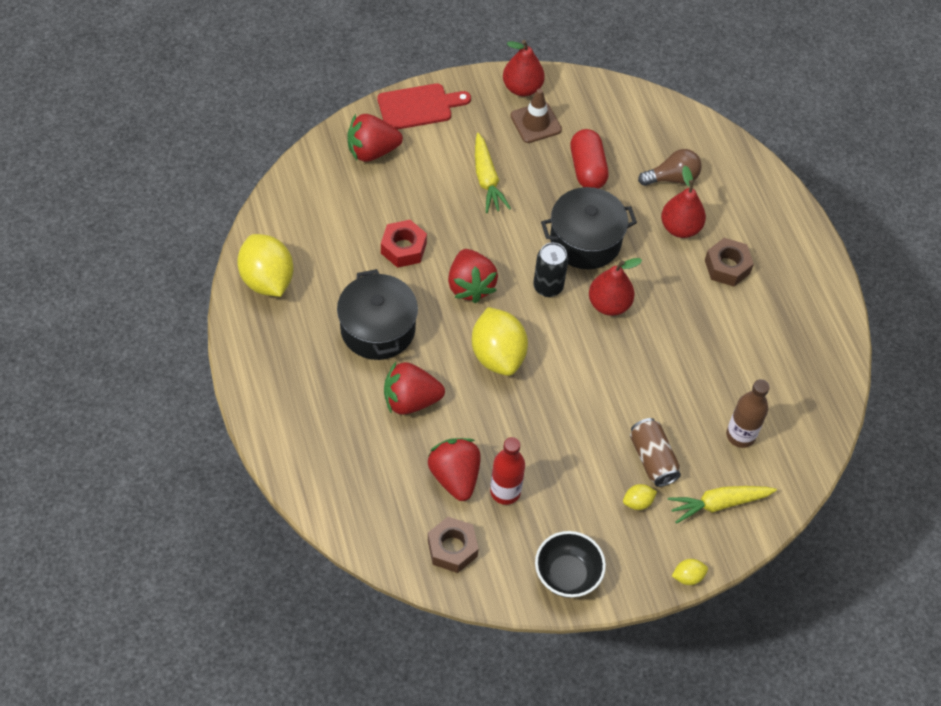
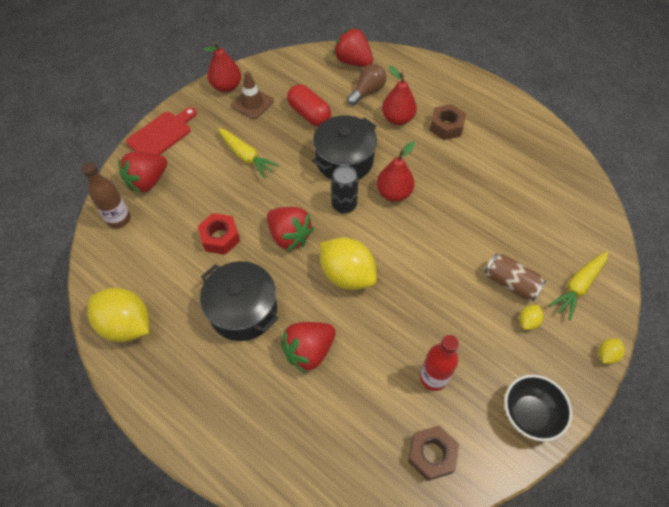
camera: 30 degrees left, 0 degrees up
red strawberry [428,438,481,501] -> red strawberry moved to [333,28,373,67]
brown bottle [726,379,770,448] -> brown bottle moved to [81,162,131,228]

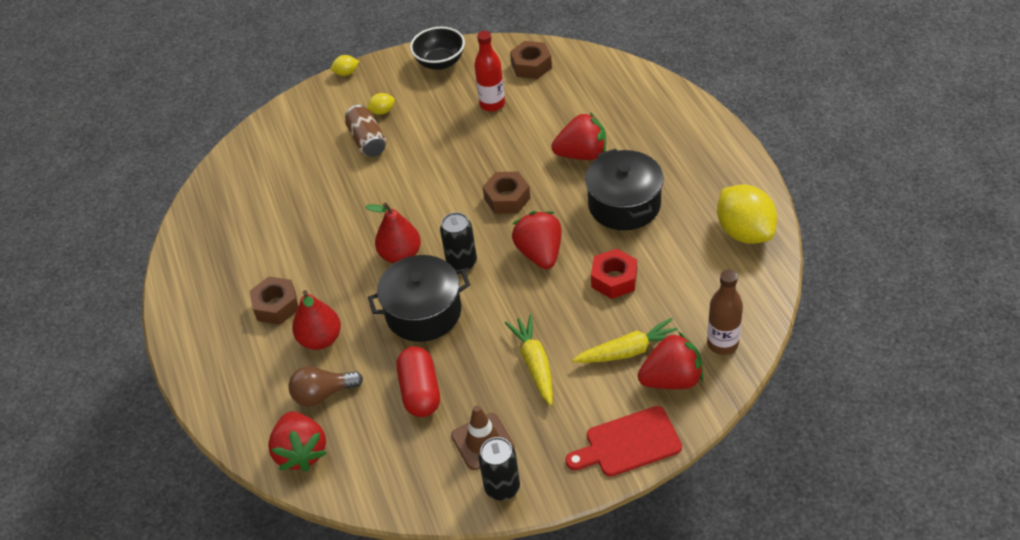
camera: 145 degrees left, 10 degrees down
red pear [203,42,241,92] -> black can [478,437,520,501]
yellow lemon [320,237,377,290] -> brown nut [483,172,530,214]
yellow carrot [549,251,608,320] -> yellow carrot moved to [572,318,678,363]

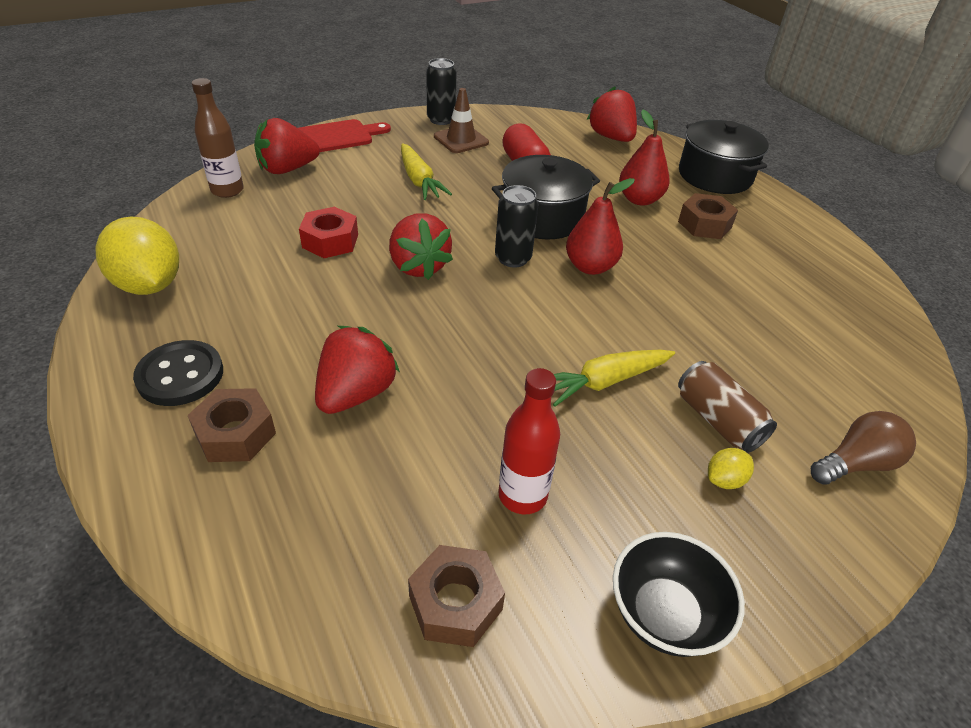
camera: 165 degrees right, 5 degrees down
brown light bulb [289,366,363,407] -> brown light bulb moved to [811,411,916,485]
yellow lemon [331,55,359,76] -> none
brown nut [483,172,530,214] -> brown nut moved to [187,388,276,462]
red strawberry [551,112,606,160] -> red strawberry turned 135 degrees clockwise [315,326,400,414]
yellow carrot [572,318,678,363] -> yellow carrot moved to [553,350,675,407]
black pot [585,149,664,230] -> black pot moved to [679,120,769,194]
none -> black button [133,340,223,406]

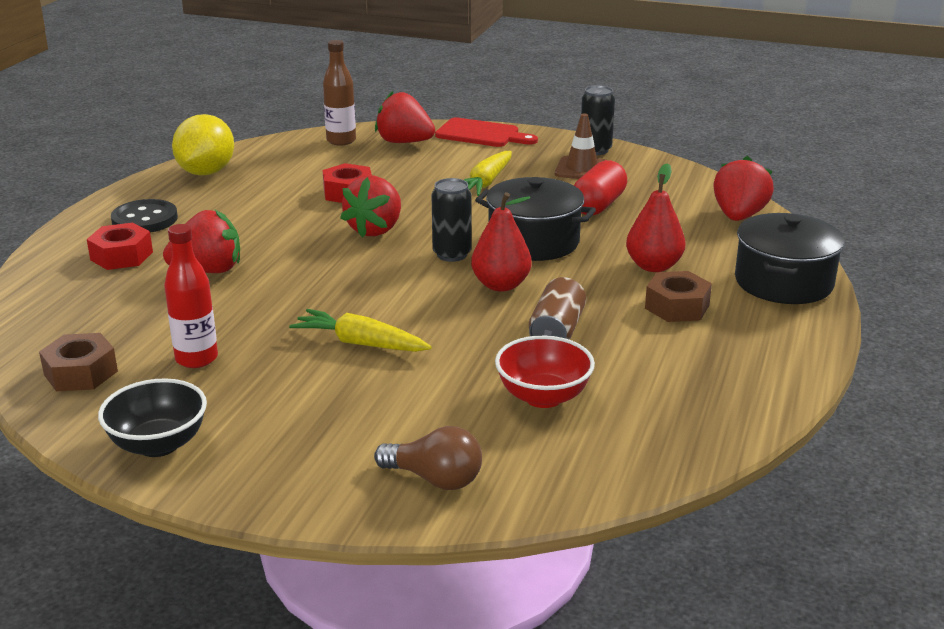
camera: 50 degrees right, 15 degrees down
brown nut [187,388,276,462] -> red nut [87,223,153,270]
brown can [678,361,777,453] -> brown can moved to [529,277,586,340]
yellow lemon [708,448,754,489] -> none
none -> red bowl [495,335,595,408]

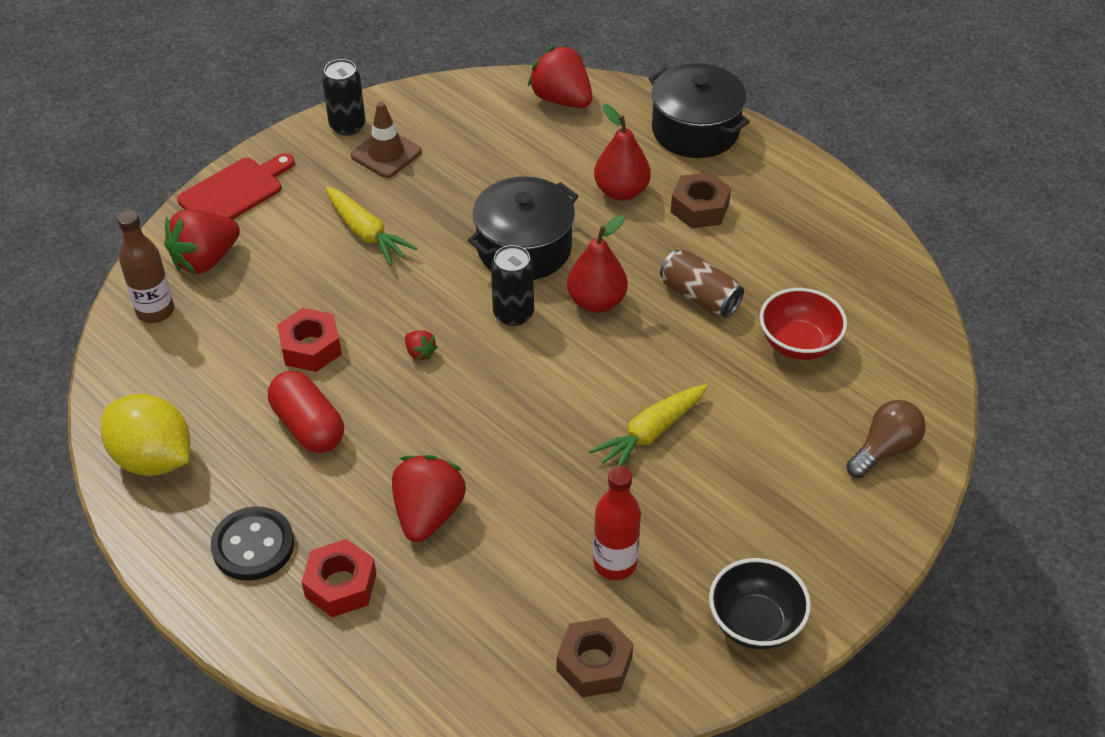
camera: 65 degrees left, 20 degrees up
red strawberry [340,176,401,238] -> red strawberry [405,330,437,360], size x0.45
red capsule [574,160,627,216] -> red capsule moved to [268,371,344,453]

